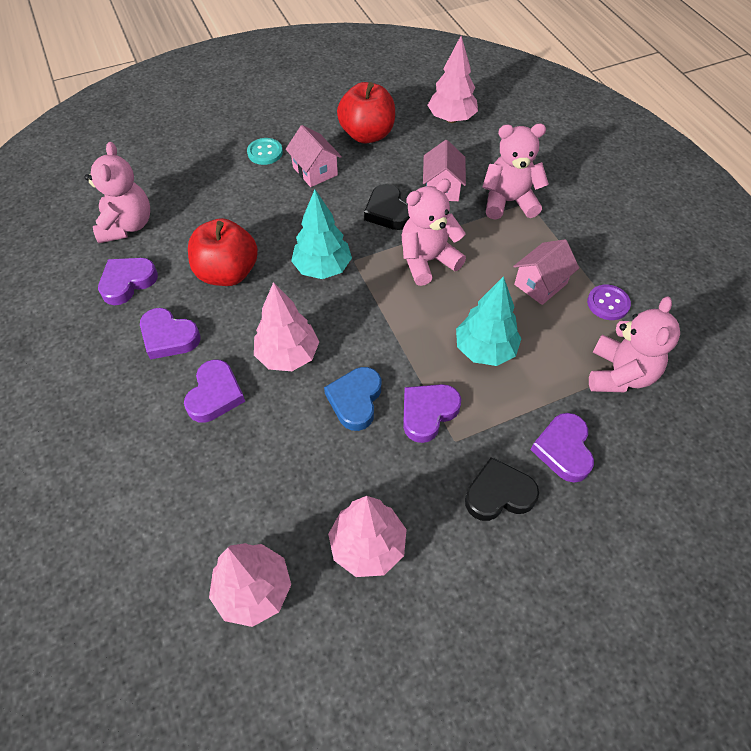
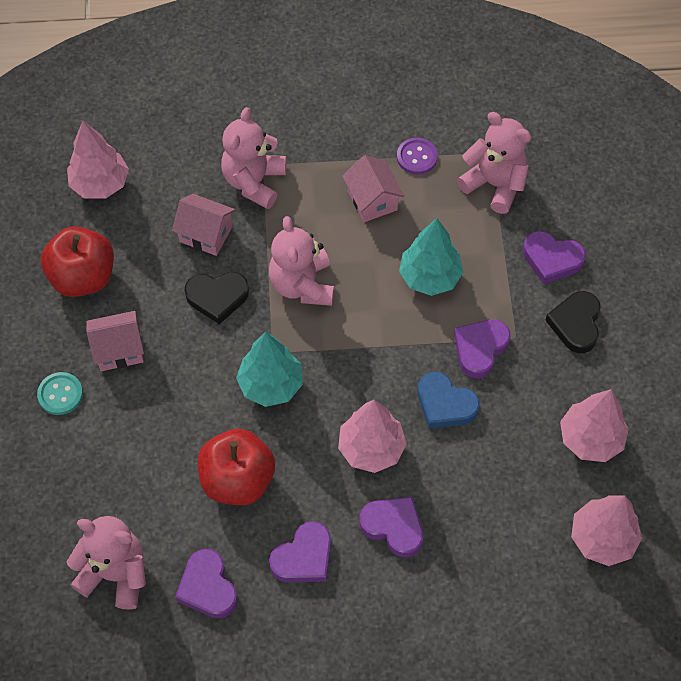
camera: 70 degrees left, 5 degrees up
purple heart [403,384,461,443] -> purple heart turned 60 degrees clockwise [454,319,511,378]

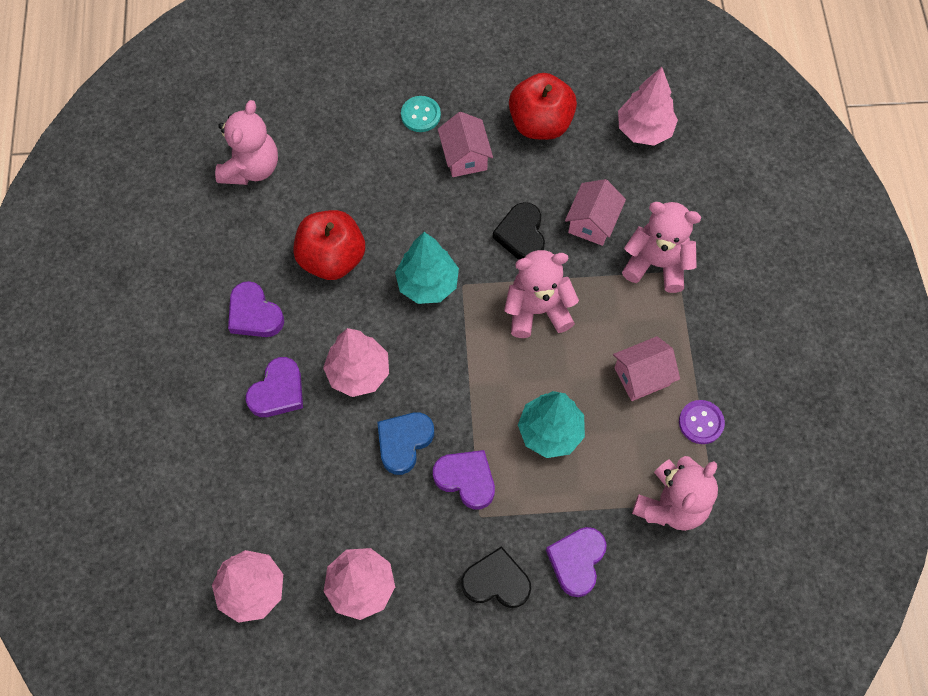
camera: 90 degrees right, 5 degrees up
purple heart [175,549,238,618] -> none

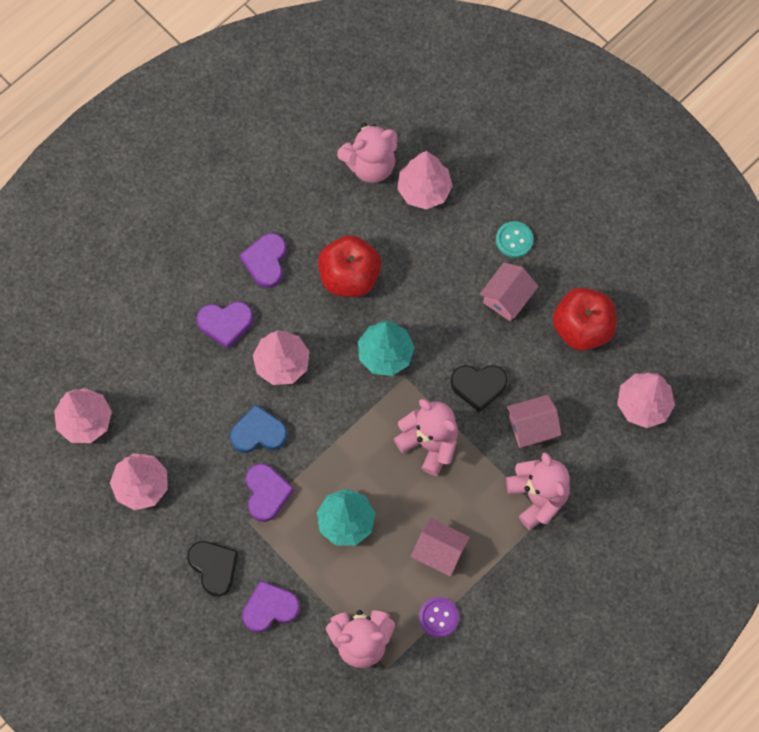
camera: 50 degrees right, 5 degrees up
black heart [493,202,545,260] -> black heart turned 135 degrees counterclockwise [451,365,508,413]
none -> pink tree [397,151,453,210]

